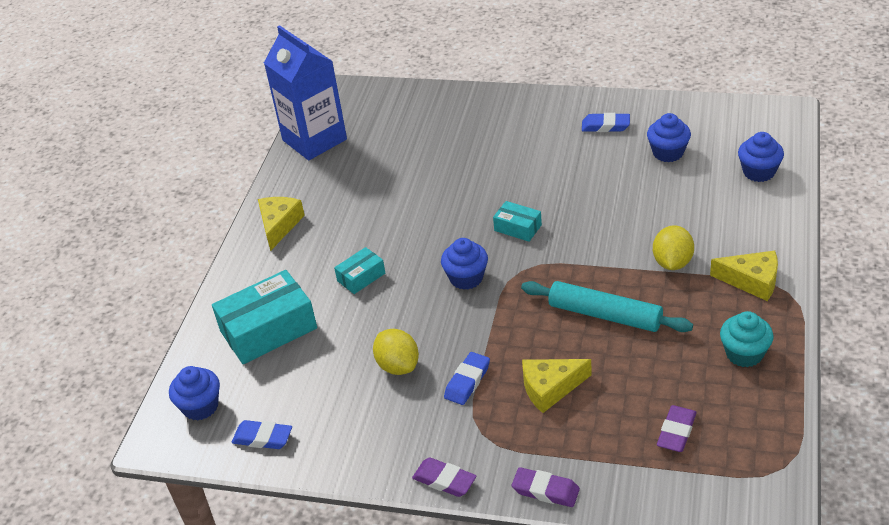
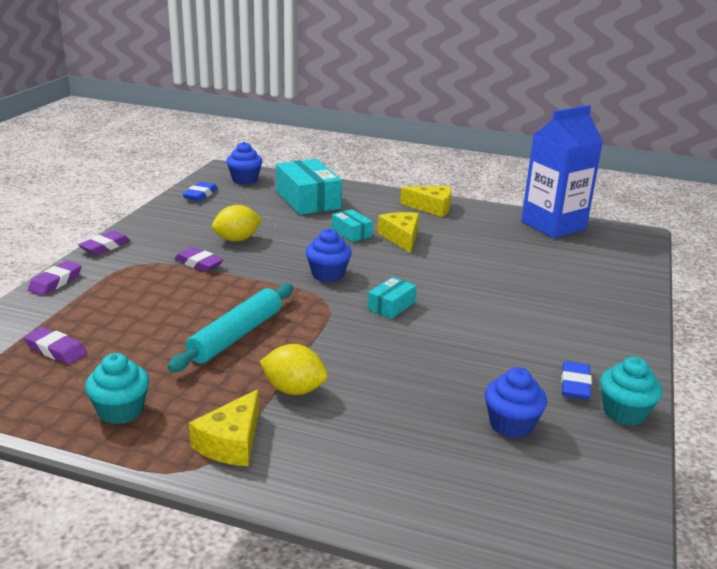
camera: 90 degrees right, 15 degrees down
blue eraser [444,352,490,405] -> purple eraser [174,247,224,272]
yellow cheese [522,359,592,413] -> yellow cheese moved to [378,212,419,253]
blue cupcake [738,132,784,182] -> none
none -> turquoise cupcake [600,357,662,426]

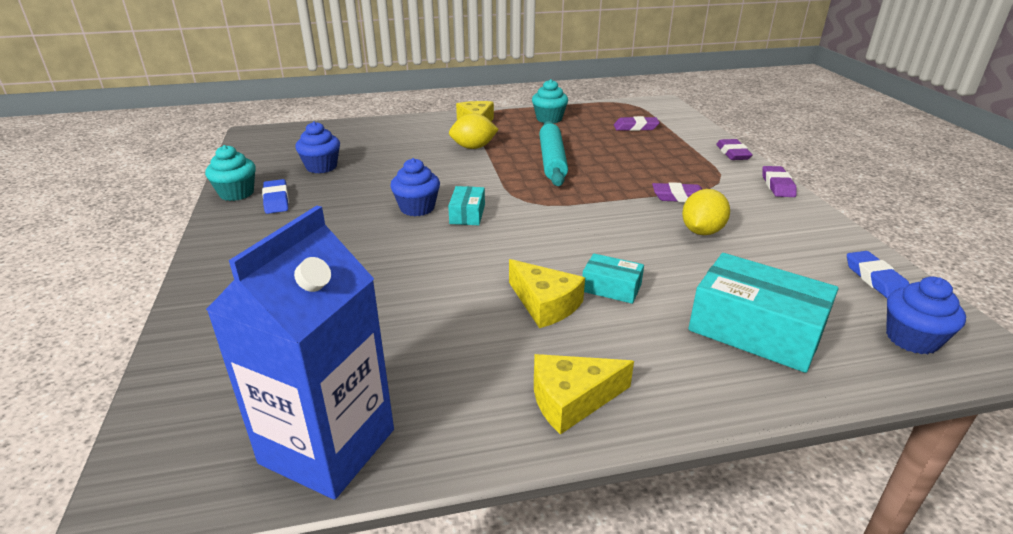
camera: 150 degrees right, 5 degrees up
blue cupcake [306,228,352,282] -> blue cupcake moved to [390,158,440,216]

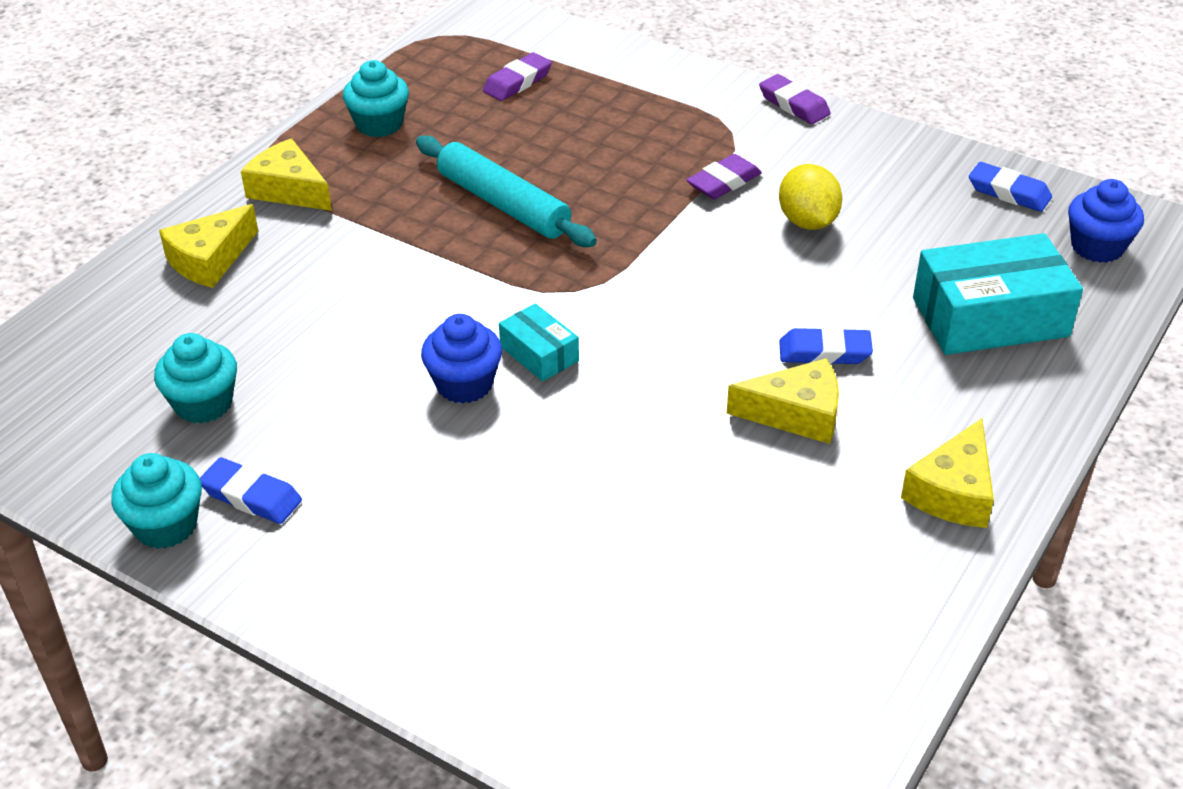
camera: 45 degrees left, 10 degrees up
blue carton [206,206,394,500] -> none
blue cupcake [295,121,340,173] -> turquoise cupcake [154,333,237,424]
yellow lemon [449,113,499,149] -> none
turquoise box [582,254,644,304] -> blue eraser [779,327,873,364]
purple eraser [716,139,753,160] -> none
none -> yellow cheese [159,204,258,288]

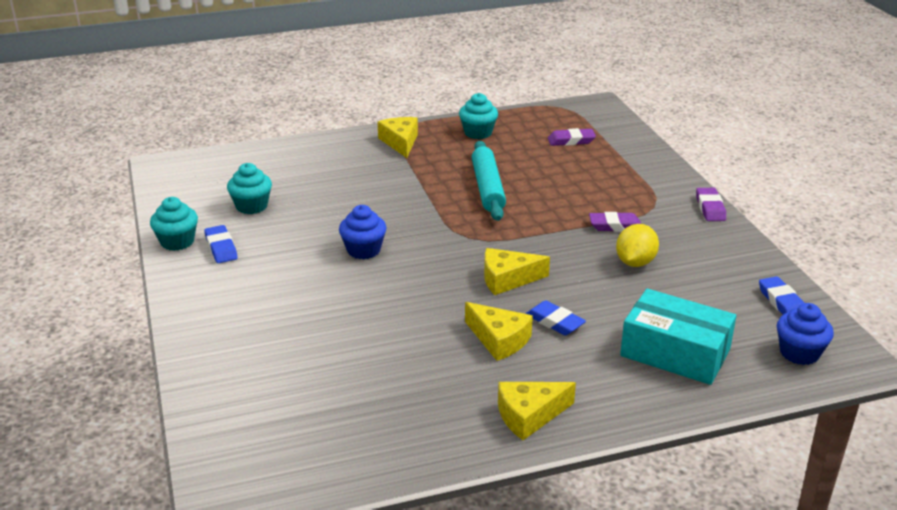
camera: 40 degrees right, 10 degrees down
yellow cheese [159,204,258,288] -> yellow cheese moved to [484,248,550,295]
turquoise box [499,303,579,381] -> none

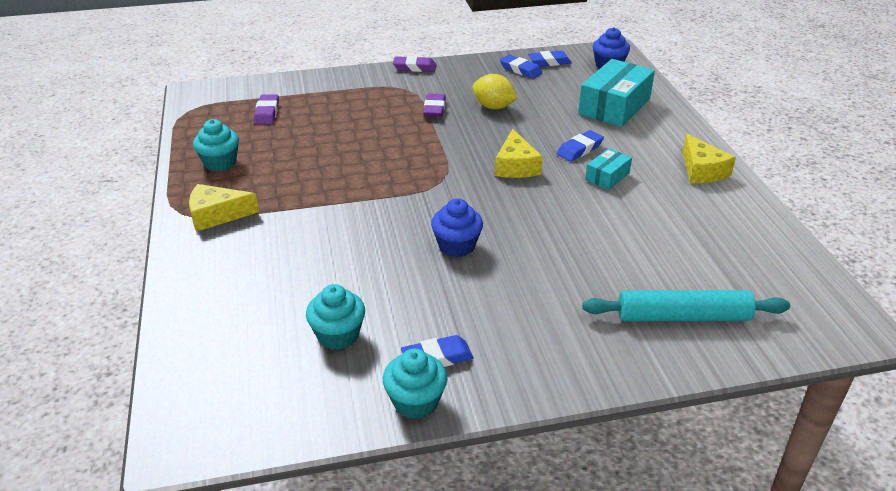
camera: 85 degrees left, 5 degrees up
yellow cheese [465,302,533,361] -> turquoise box [585,148,632,190]
turquoise rolling pin [472,141,506,221] -> turquoise rolling pin moved to [582,290,790,321]
none -> blue eraser [500,55,542,79]

